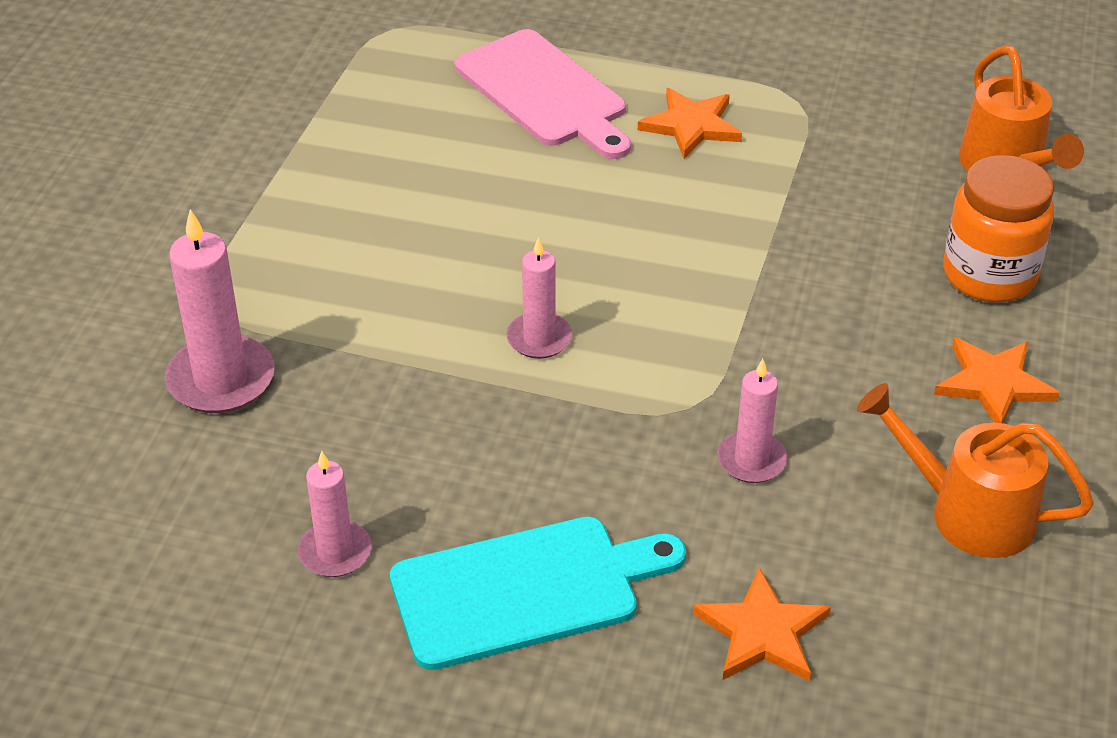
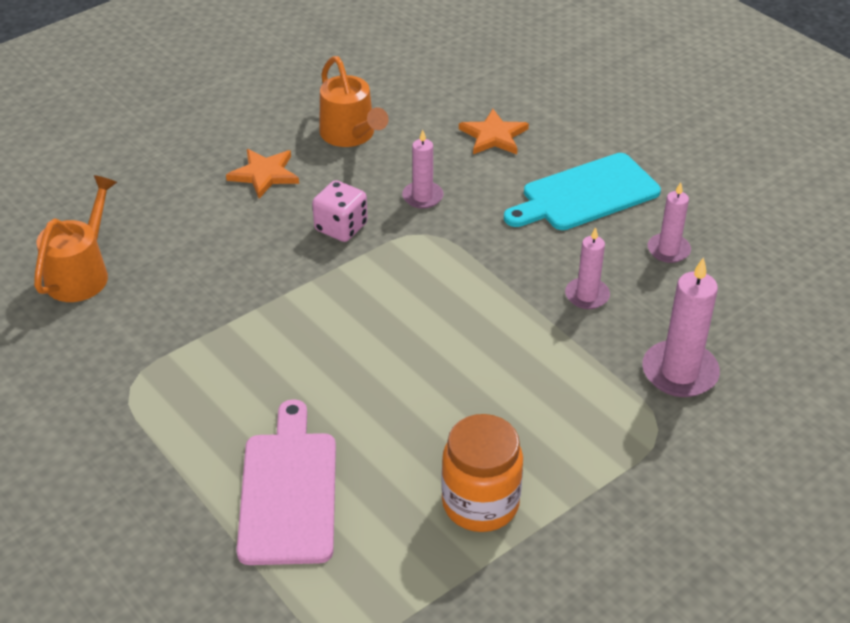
camera: 145 degrees left, 0 degrees up
turquoise cutting board [390,517,686,670] -> turquoise cutting board turned 45 degrees counterclockwise [504,153,661,230]
pink candle [507,237,572,359] -> pink candle moved to [565,227,610,309]
orange star [638,88,742,159] -> none
orange jar [943,155,1054,302] -> orange jar moved to [441,414,523,532]
none -> pink dice [312,180,368,242]

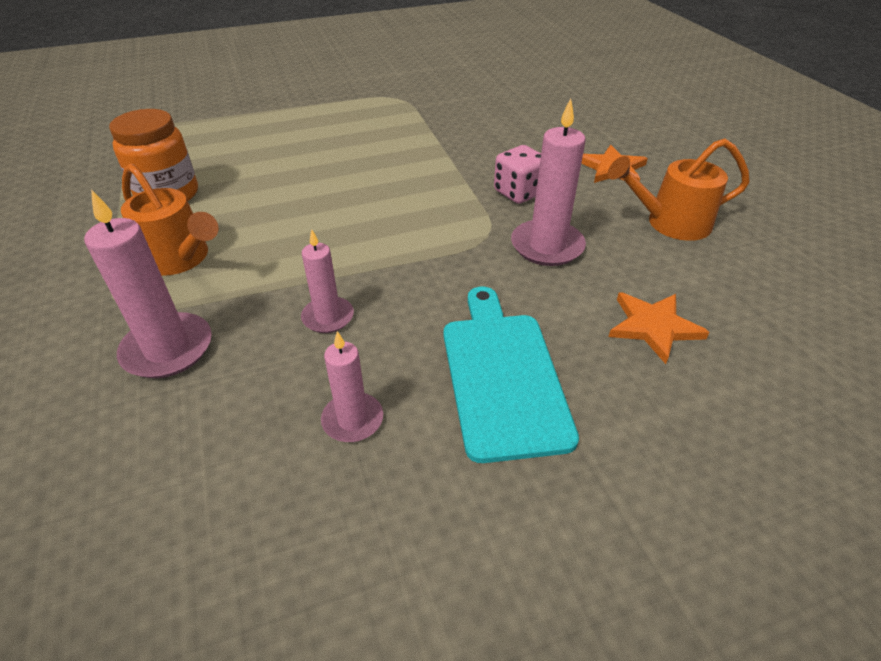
camera: 110 degrees right, 0 degrees up
orange watering can [34,175,117,302] -> orange watering can moved to [121,164,219,276]
pink cutting board [236,399,336,565] -> none
pink candle [402,130,443,209] -> pink candle [511,98,586,266], size x1.61

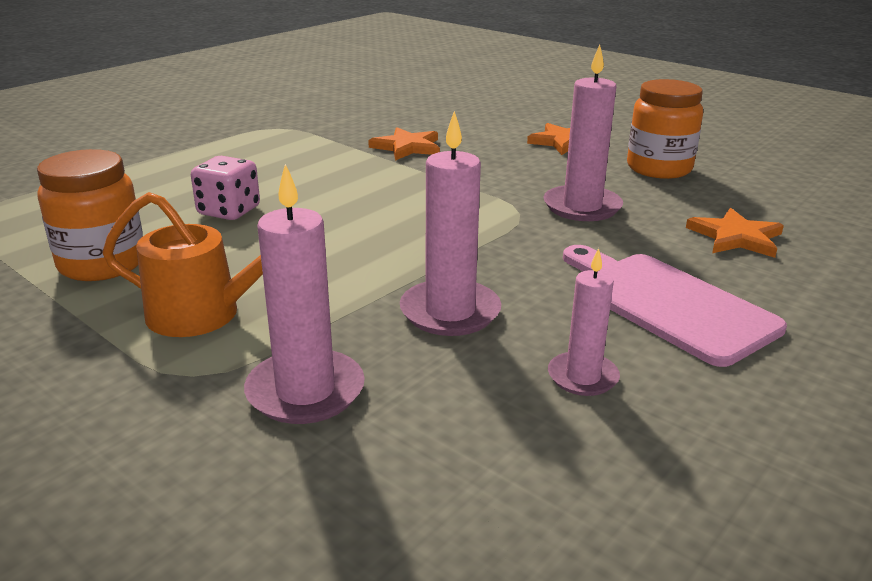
camera: 30 degrees left, 15 degrees down
pink candle [301,229,354,333] -> pink candle [400,111,501,336], size x1.61
turquoise cutting board [444,287,579,463] -> pink cutting board [563,245,787,367]
pink dice [494,145,541,204] -> pink dice moved to [191,156,260,220]
orange watering can [608,138,750,241] -> orange jar [627,79,703,179]
none -> orange star [368,127,440,161]

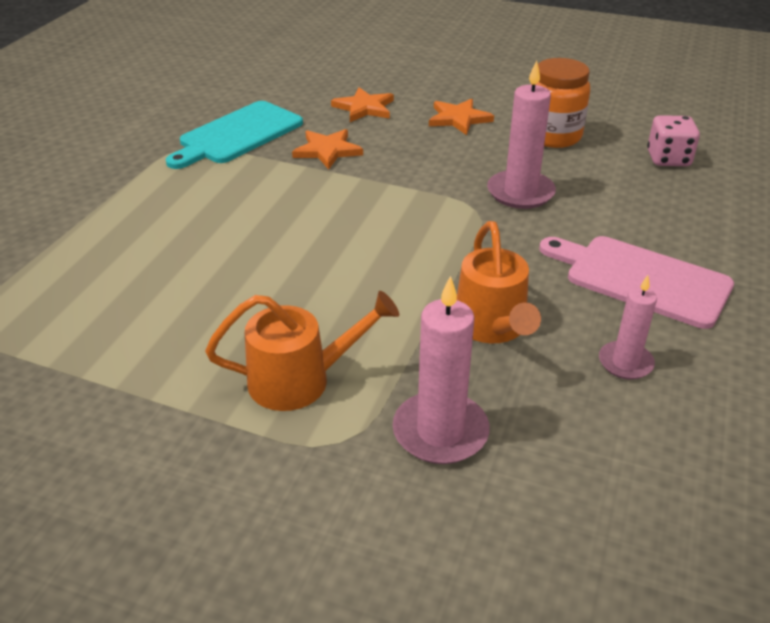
camera: 20 degrees left, 10 degrees up
orange jar [37,149,143,281] -> none
pink dice [191,156,260,220] -> pink dice moved to [647,115,700,166]
pink candle [400,111,501,336] -> orange watering can [457,221,541,343]
orange star [686,208,784,258] -> orange star moved to [331,87,394,122]
none -> turquoise cutting board [166,101,303,169]

